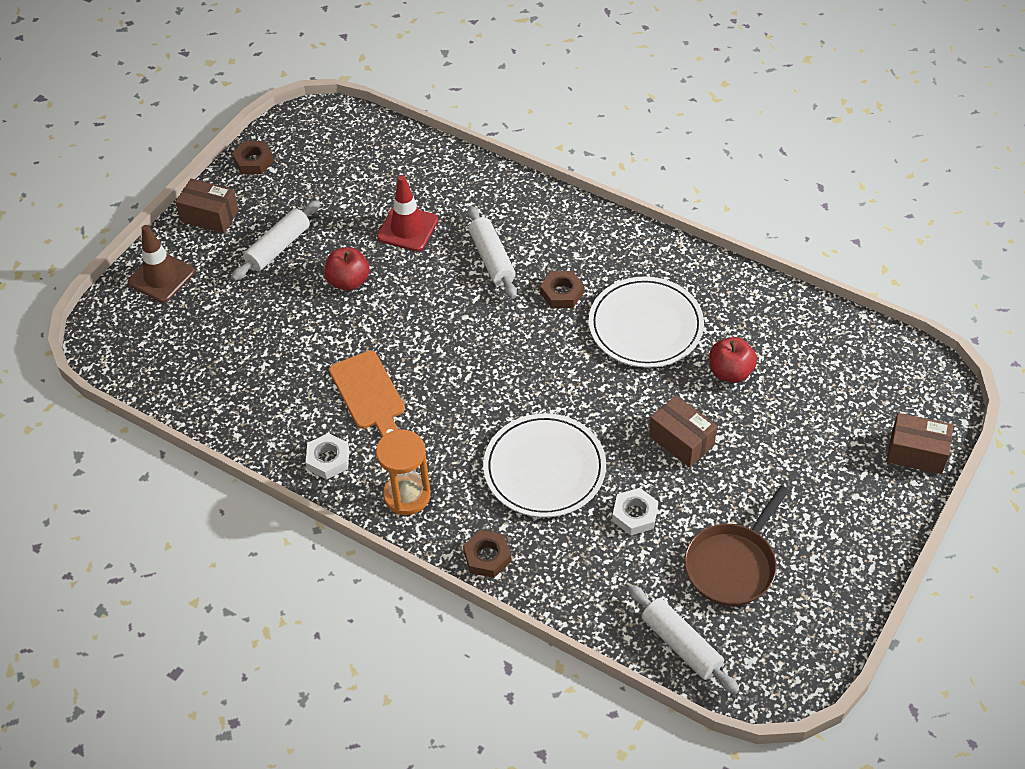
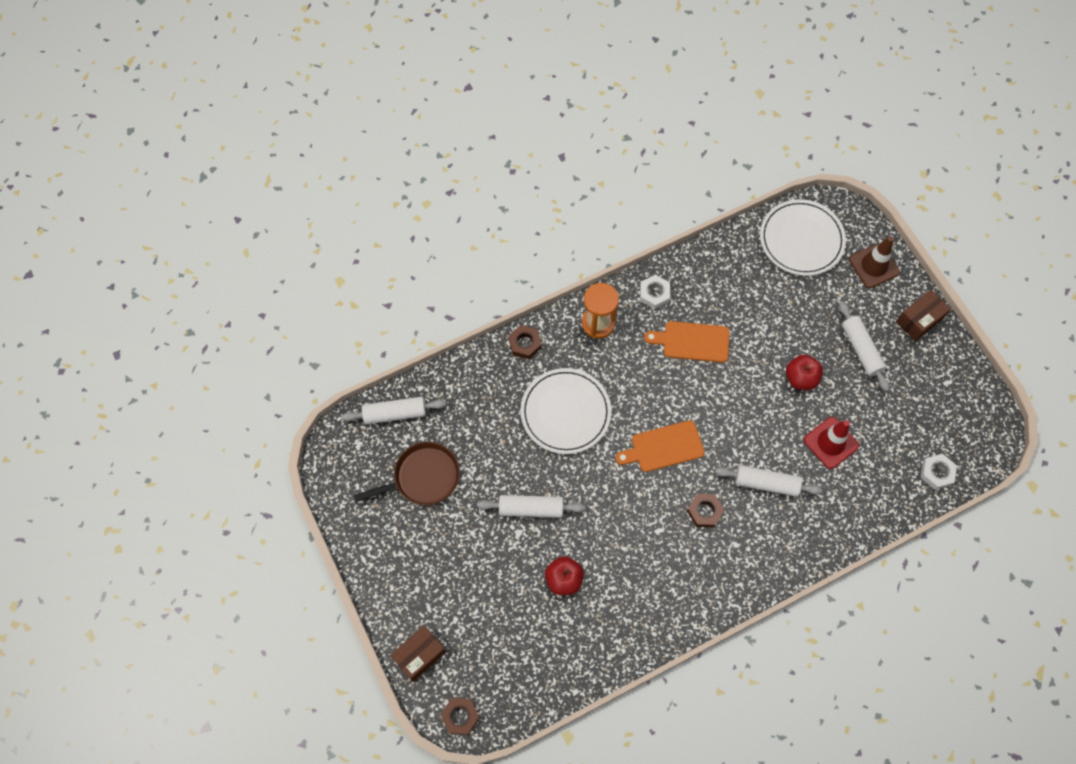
camera: 120 degrees right, 15 degrees up
brown nut [232,141,274,174] -> brown nut moved to [441,698,479,735]
white plate [589,276,704,368] -> white plate moved to [760,199,846,276]
white nut [612,488,658,535] -> white nut moved to [920,454,957,490]
brown box [649,395,717,468] -> white rolling pin [477,495,585,518]
brown pan [684,486,789,606] -> brown pan turned 90 degrees clockwise [354,442,460,505]
none -> orange cutting board [616,420,705,472]

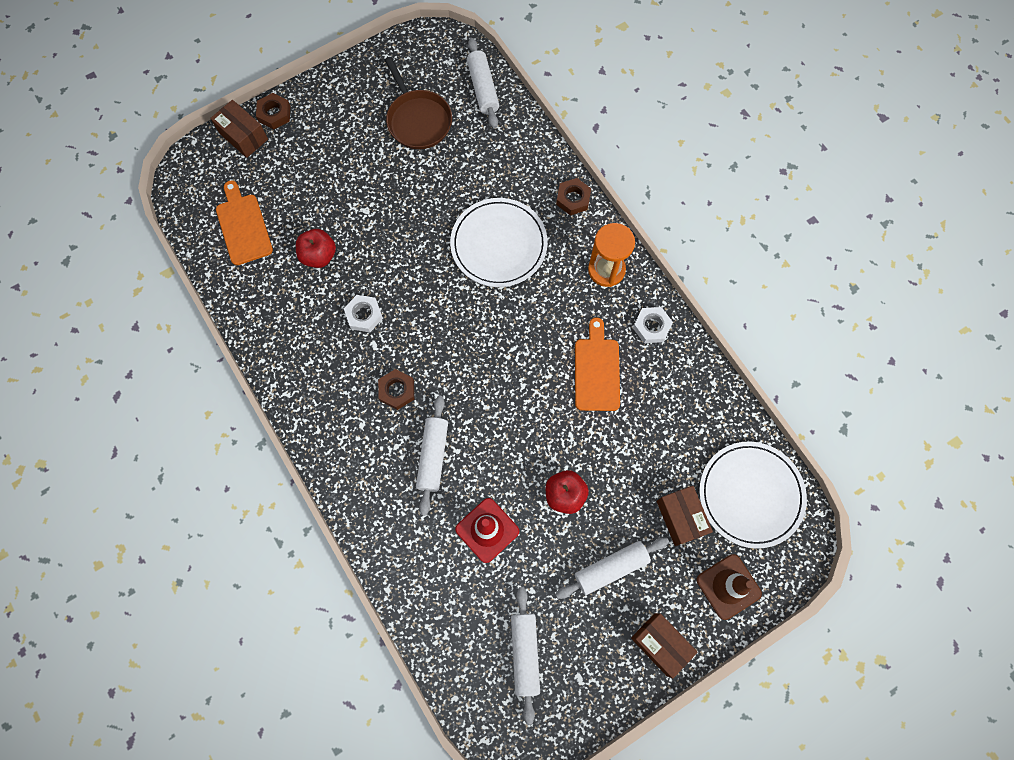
camera: 85 degrees right, 5 degrees up
brown nut [441,698,479,735] -> brown nut moved to [256,93,291,130]
white rolling pin [477,495,585,518] -> white rolling pin moved to [511,587,540,725]
orange cutting board [616,420,705,472] -> orange cutting board moved to [216,180,273,265]
white nut [920,454,957,490] -> white nut moved to [344,295,383,332]
none -> brown box [657,486,713,546]

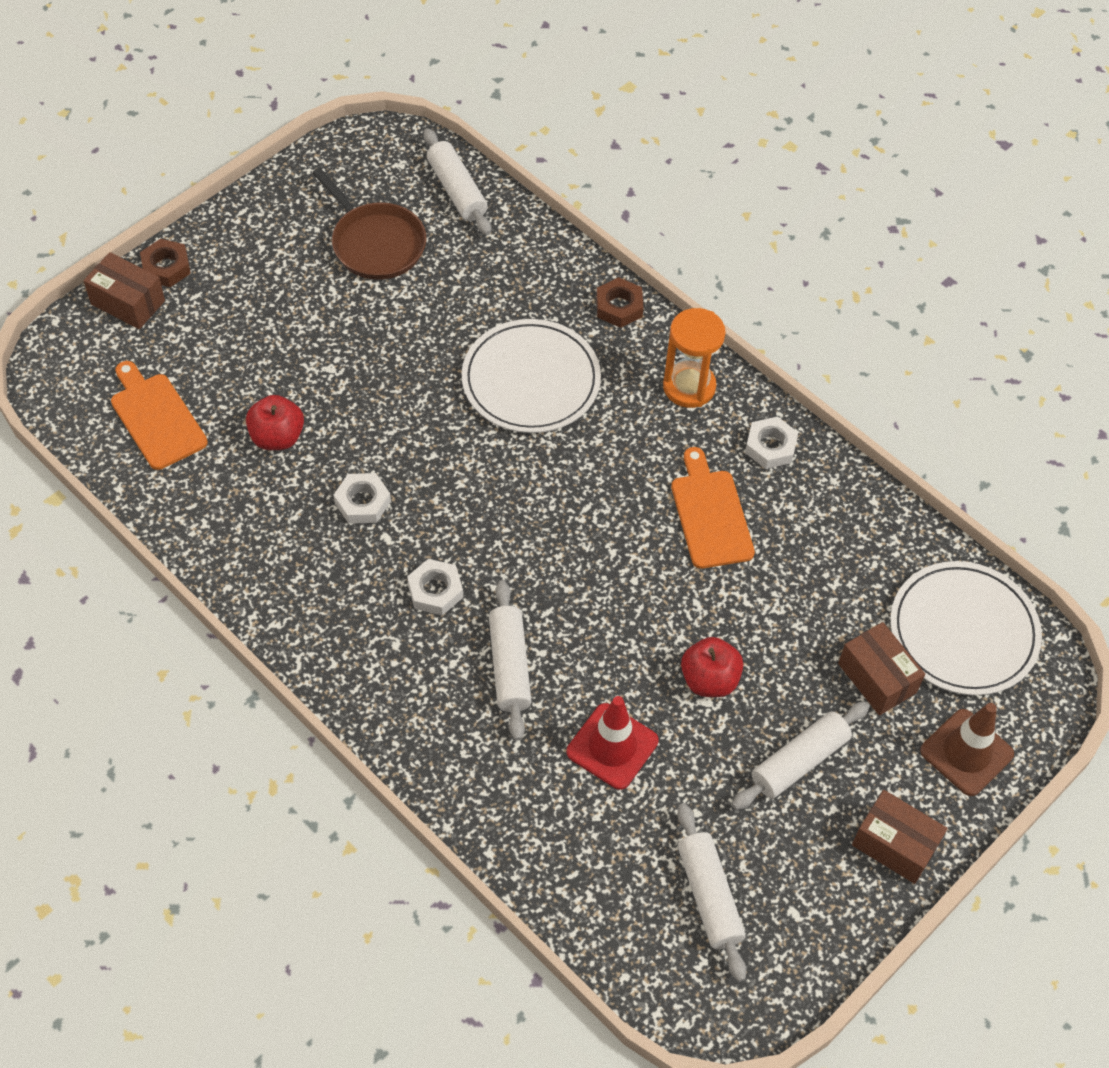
camera: 15 degrees left, 15 degrees down
brown nut [378,369,414,410] -> white nut [407,559,463,616]

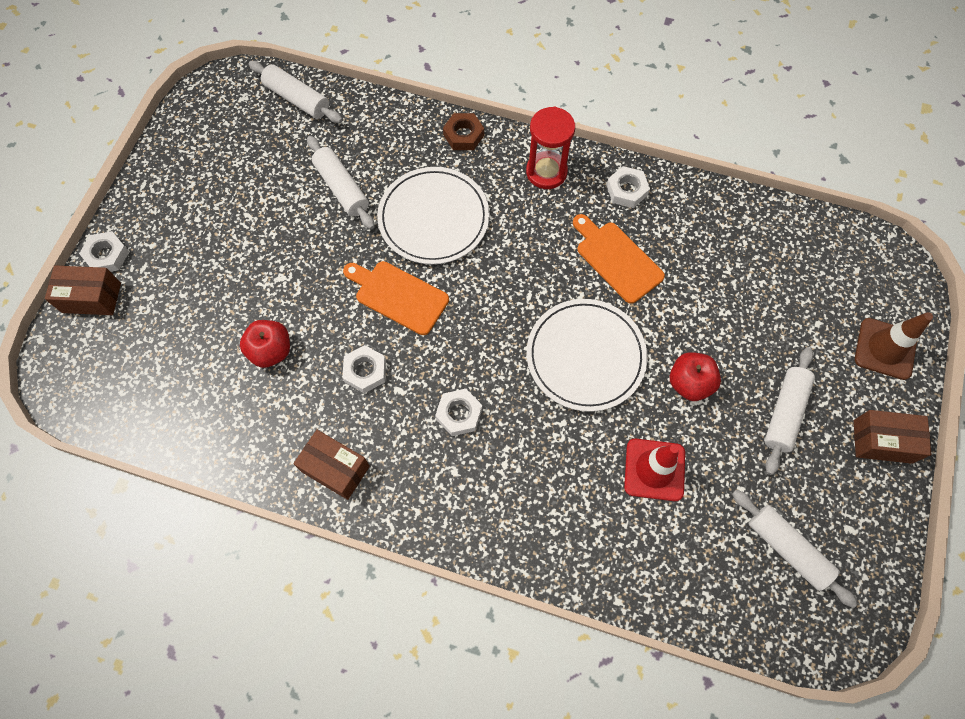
camera: 25 degrees left, 10 degrees up
orange cutting board [111,361,208,470] -> orange cutting board moved to [343,261,449,335]
brown nut [140,239,191,287] -> white nut [79,231,129,272]
brown pan [312,168,426,280] -> none
white rolling pin [489,580,532,741] -> white rolling pin moved to [307,136,375,229]
orange hourglass [663,308,726,408] -> red hourglass [526,107,575,189]
brown box [838,622,925,715] -> brown box moved to [294,430,370,500]
white plate [890,561,1042,695] -> white plate moved to [527,299,648,412]

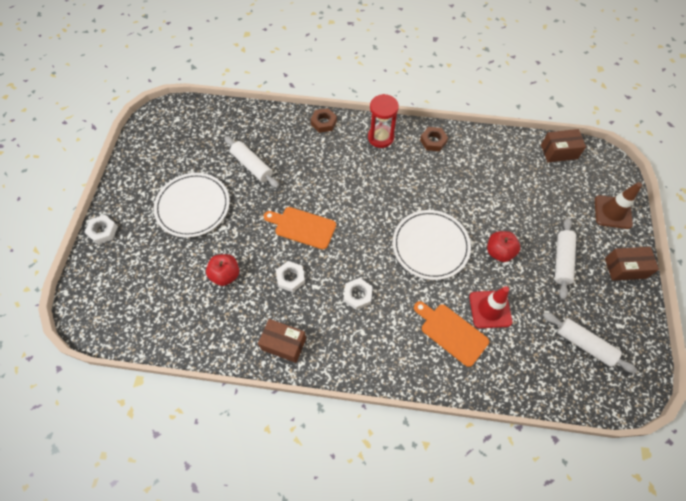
camera: 10 degrees left, 5 degrees down
brown box [45,265,121,315] -> brown box moved to [541,129,586,162]
white rolling pin [249,61,343,123] -> none
white plate [377,167,490,264] -> white plate moved to [154,173,230,238]
orange cutting board [573,214,665,304] -> orange cutting board moved to [414,301,489,367]
white nut [606,166,650,208] -> brown nut [420,127,448,151]

